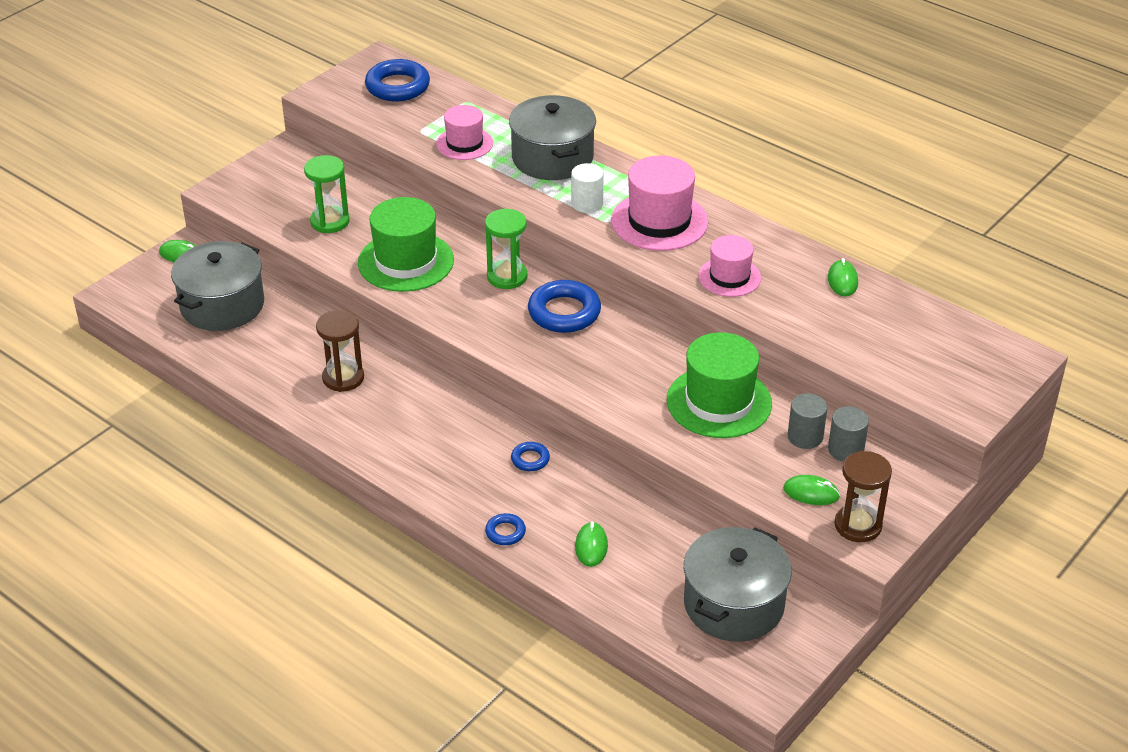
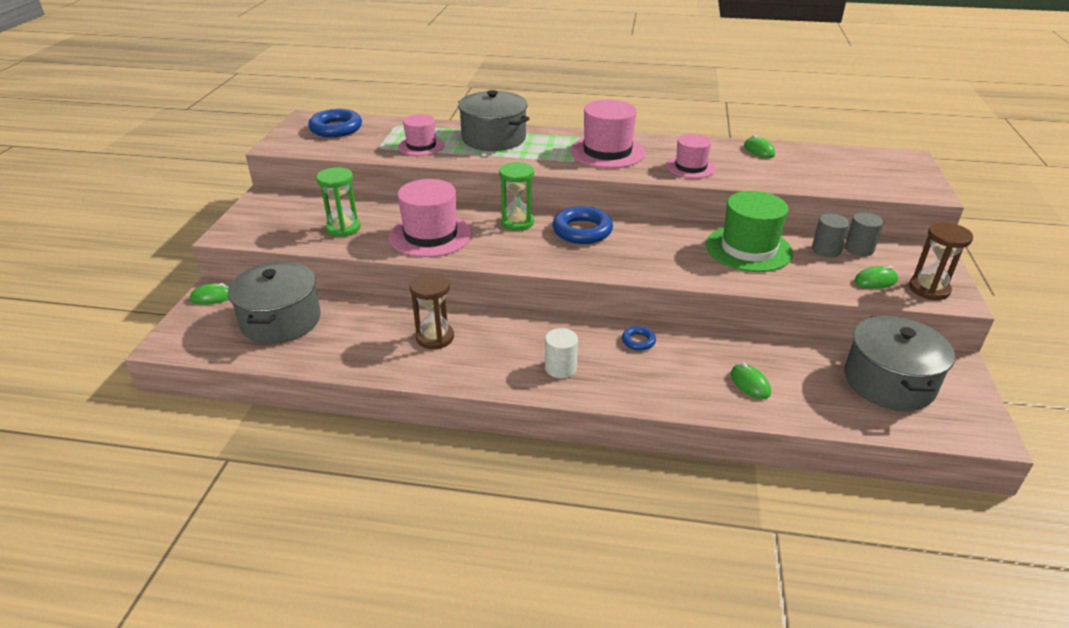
camera: 30 degrees left, 5 degrees down
green hat [358,197,454,292] -> pink hat [389,179,472,257]
blue ring [485,513,526,545] -> none
white cylinder [571,163,604,213] -> white cylinder moved to [545,328,578,378]

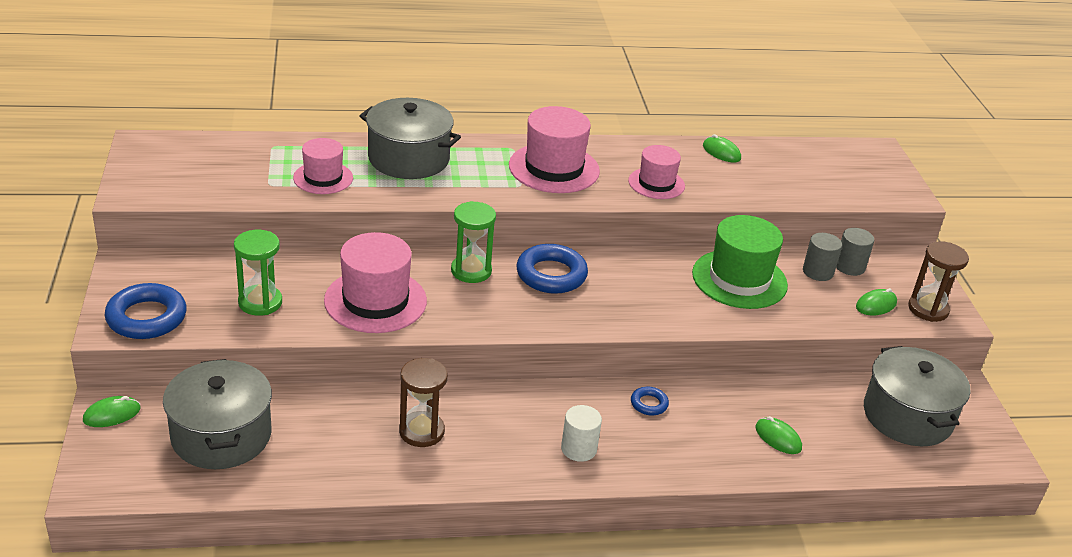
camera: 20 degrees left, 0 degrees up
blue ring [308,109,362,137] -> blue ring moved to [105,283,187,339]

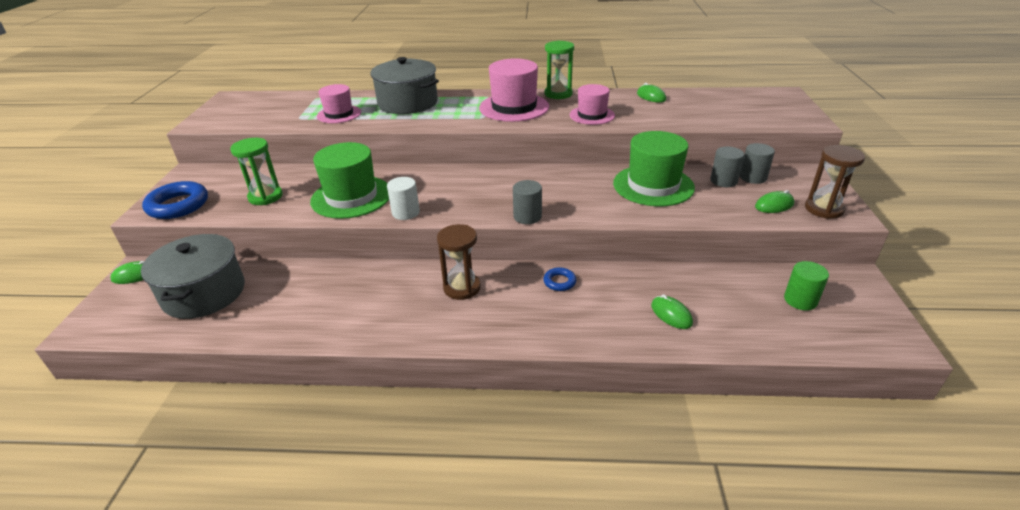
camera: 15 degrees right, 0 degrees up
pink hat [324,232,427,333] -> green hat [310,142,389,219]
brown hourglass [399,358,448,447] -> brown hourglass moved to [437,224,481,300]
green hourglass [451,201,496,283] -> green hourglass moved to [545,40,574,99]
blue ring [516,244,588,294] -> none
white cylinder [561,405,602,462] -> white cylinder moved to [387,177,420,220]
grey pot [864,346,970,446] -> green cylinder [784,261,829,310]
none -> grey cylinder [513,180,542,224]

